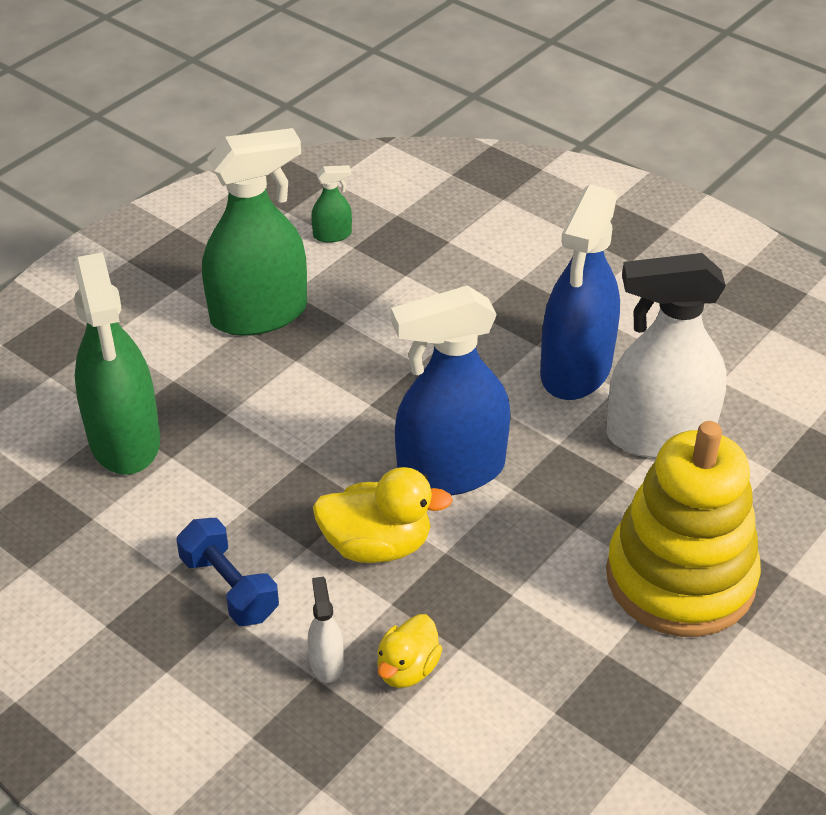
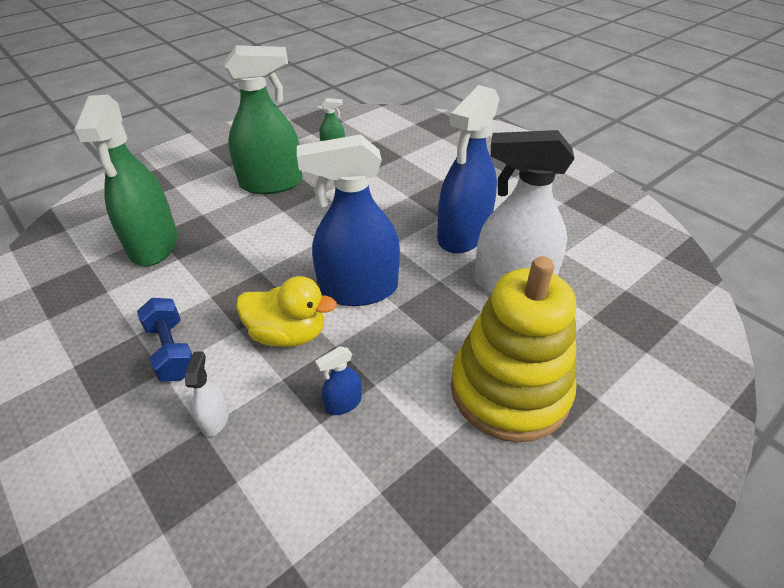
camera: 10 degrees right, 0 degrees up
yellow duck [377,614,442,688] -> none
none -> blue spray bottle [315,346,362,415]

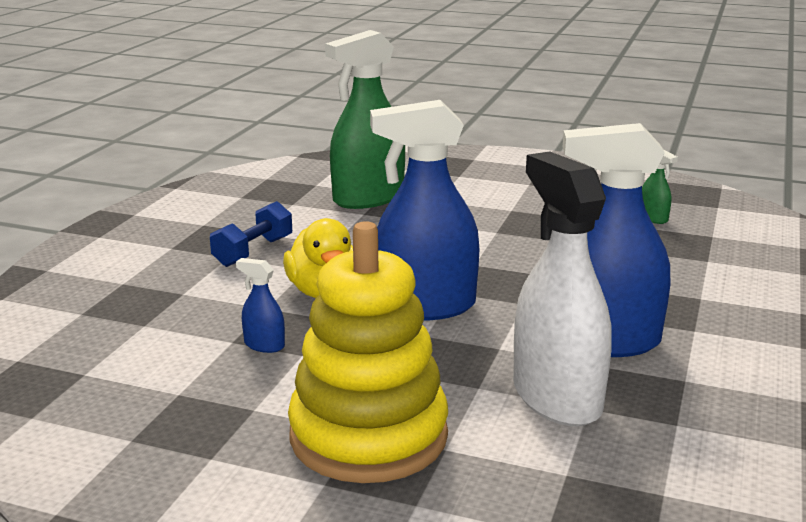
camera: 60 degrees right, 20 degrees down
white spray bottle [185,352,229,437] -> none
green spray bottle [224,45,303,194] -> none
blue spray bottle [297,134,400,306] -> blue spray bottle turned 60 degrees counterclockwise [370,100,479,321]

